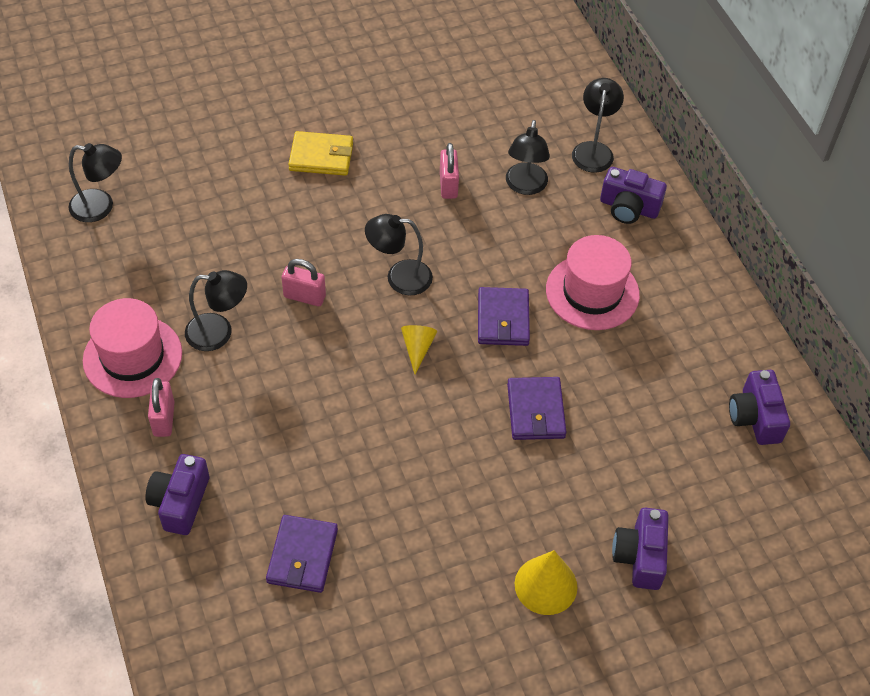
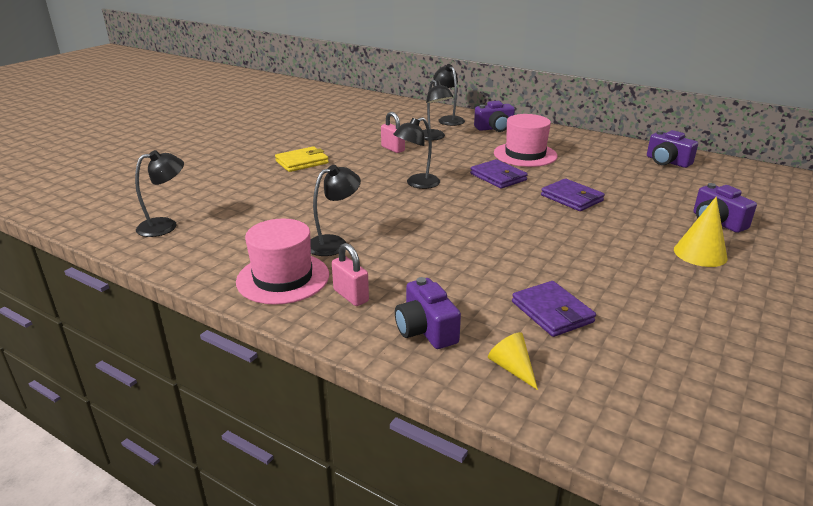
camera: 35 degrees left, 25 degrees down
pink padlock [281,259,326,306] -> none
yellow cone [401,325,437,374] -> yellow cone moved to [488,332,538,390]

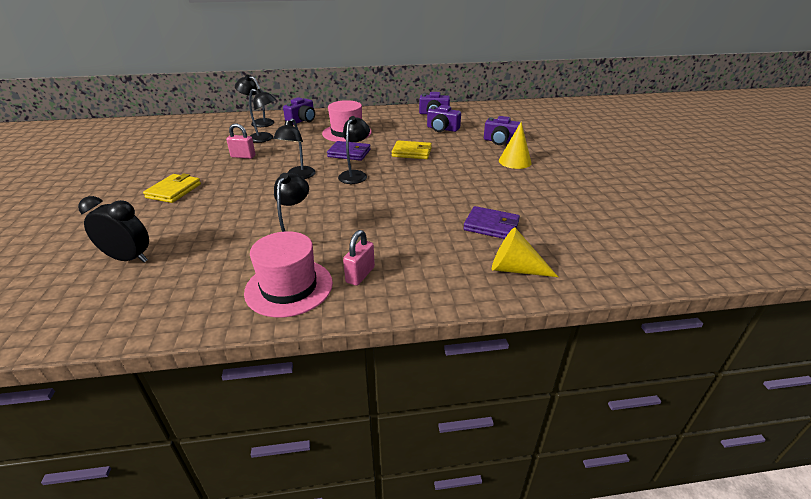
camera: 40 degrees left, 5 degrees up
black lamp [135,150,184,237] -> black lamp moved to [338,116,370,184]
pink padlock [332,243,369,306] -> pink padlock turned 75 degrees counterclockwise [343,230,375,286]
purple camera [395,277,461,349] -> purple camera moved to [427,105,461,132]
yellow cone [488,332,538,390] -> yellow cone [492,227,558,277], size x1.55
purple wallet [541,179,605,211] -> yellow wallet [392,140,432,159]
none -> black clock [78,196,149,262]

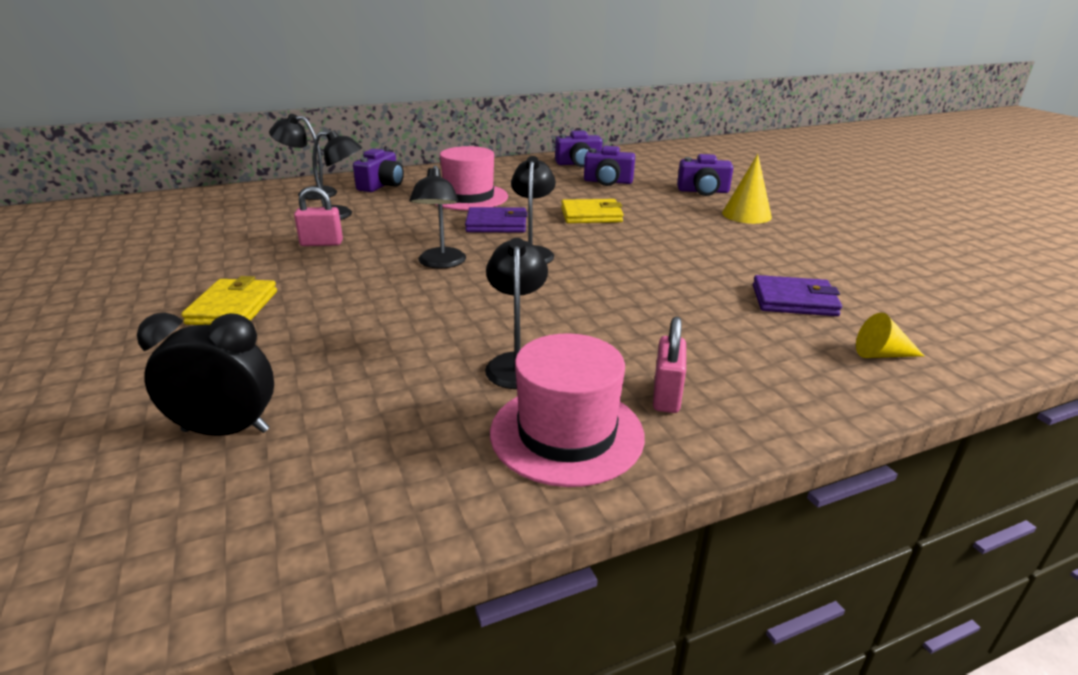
camera: 15 degrees left, 5 degrees down
yellow cone [492,227,558,277] -> yellow cone [856,313,924,358], size x0.65

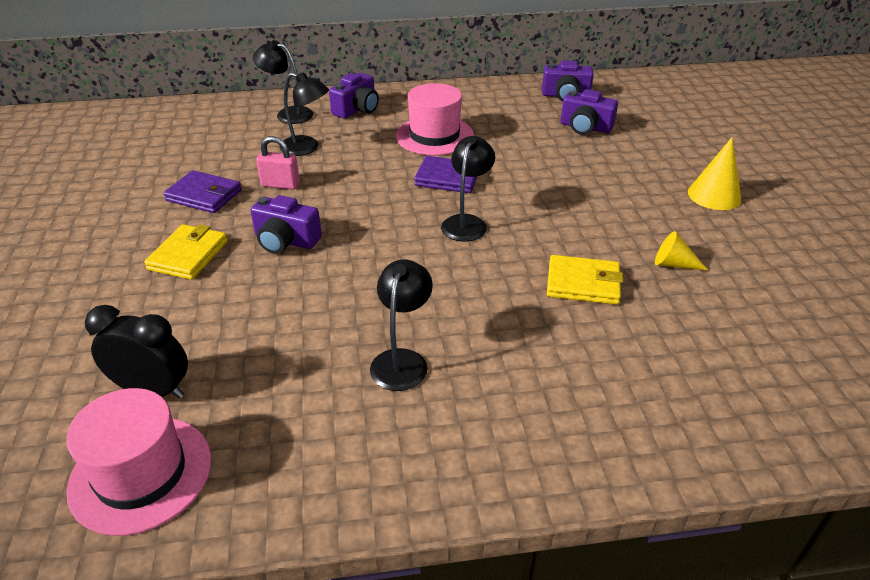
camera: 15 degrees right, 10 degrees up
black lamp [409,165,466,269] -> none
pink hat [490,333,645,487] -> pink hat moved to [66,388,211,536]
yellow wallet [561,199,624,223] -> yellow wallet moved to [547,255,623,305]
pink padlock [653,317,686,413] -> none
purple camera [677,154,733,196] -> purple camera moved to [250,195,322,254]
purple wallet [753,275,842,316] -> purple wallet moved to [163,170,242,213]
yellow cone [856,313,924,358] -> yellow cone moved to [655,231,708,271]

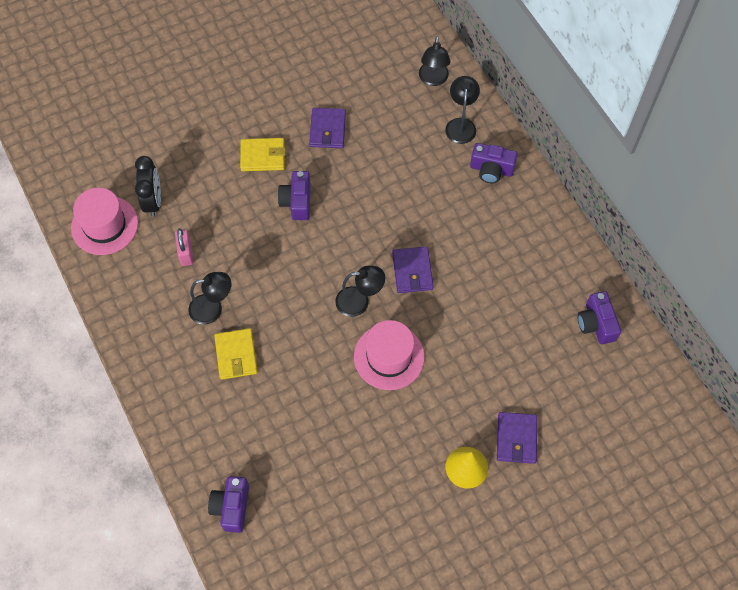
camera: 70 degrees right, 25 degrees up
pink padlock [256,136,300,189] -> pink padlock moved to [175,228,193,266]
black lamp [280,72,329,156] -> black lamp moved to [419,36,451,86]
pink hat [396,83,474,155] -> pink hat moved to [354,320,425,390]
yellow wallet [547,255,623,305] -> yellow wallet moved to [214,328,258,380]
purple camera [561,89,618,135] -> purple camera moved to [208,476,249,533]
yellow cone [655,231,708,271] -> none
none -> purple wallet [497,412,537,464]

